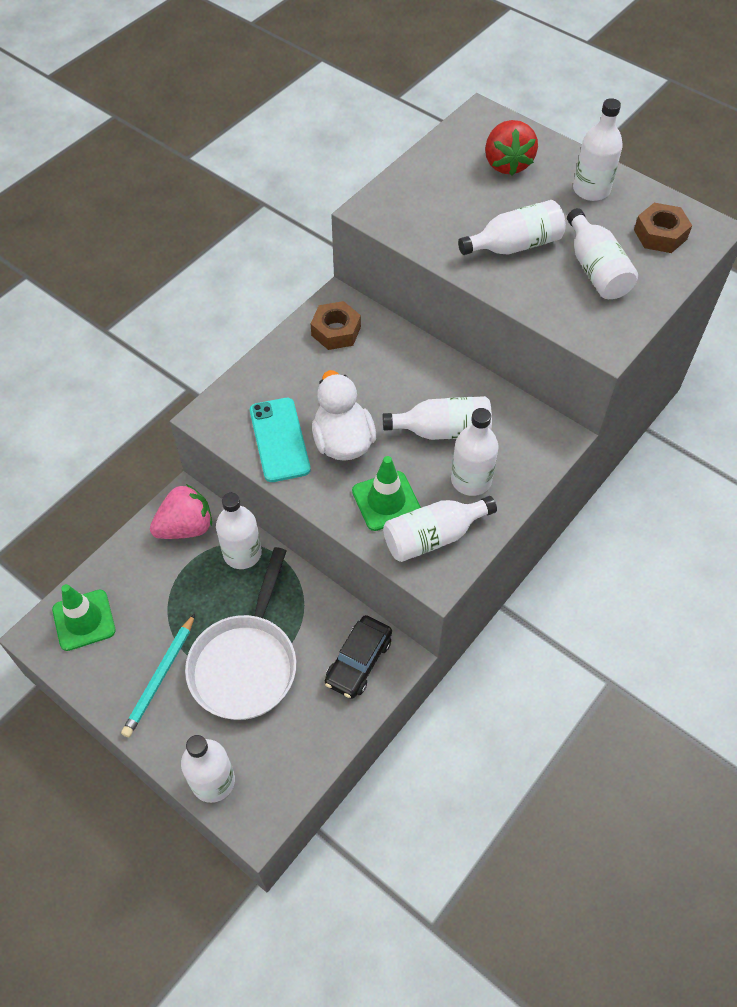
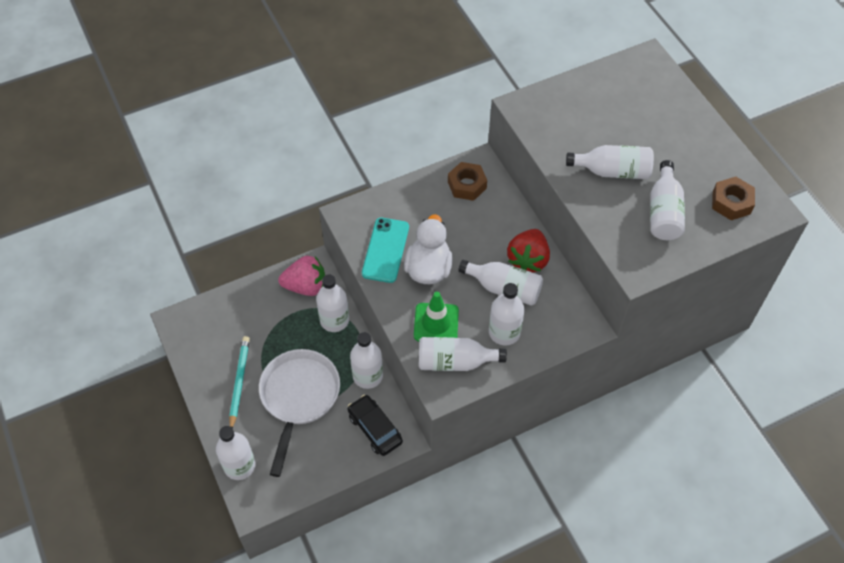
camera: 25 degrees right, 0 degrees up
green traffic cone [52,584,116,651] -> none
turquoise pencil [121,613,195,737] -> turquoise pencil turned 135 degrees clockwise [229,336,250,428]
white pan [185,547,296,720] -> white pan turned 150 degrees clockwise [259,349,340,477]
black car [325,615,392,699] -> black car turned 90 degrees clockwise [348,395,403,456]
red strawberry [485,120,538,176] -> red strawberry moved to [507,229,550,272]
white bottle [573,98,623,201] -> white bottle moved to [350,332,383,389]

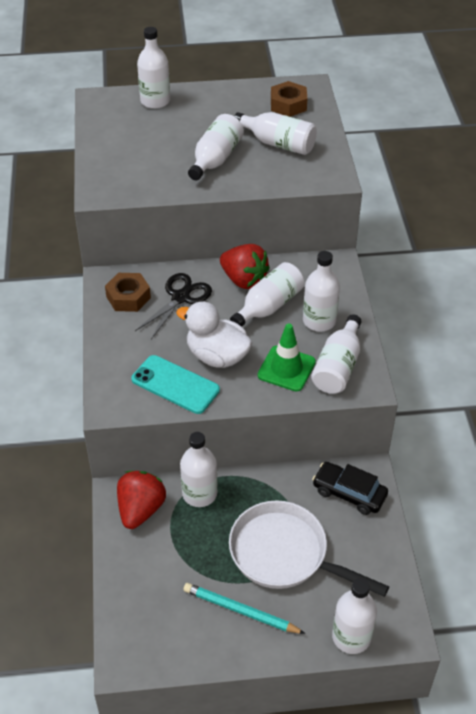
camera: 70 degrees left, 10 degrees down
pink strawberry [278,256,325,296] -> red strawberry [117,471,166,529]
black car [348,395,403,456] -> black car turned 45 degrees clockwise [312,462,388,515]
white bottle [350,332,383,389] -> white bottle moved to [137,27,170,109]
none -> black scissors [135,273,212,339]

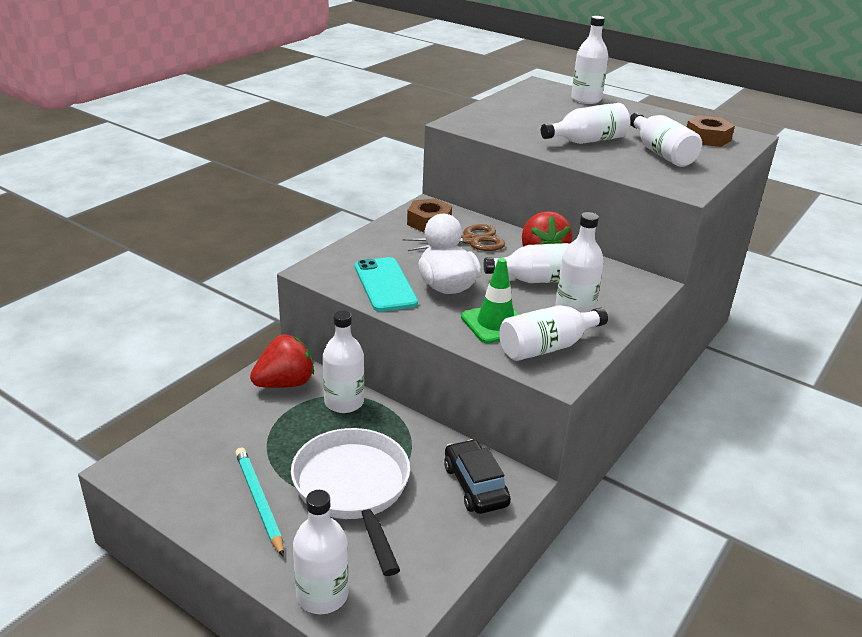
camera: 40 degrees right, 15 degrees down
black scissors [135,273,212,339] -> brown scissors [403,224,505,251]

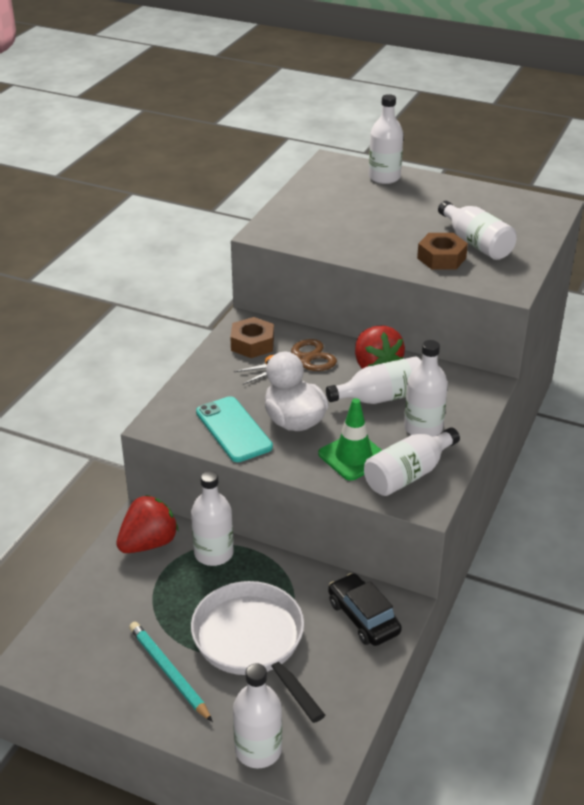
camera: 10 degrees left, 5 degrees up
white bottle [541,103,630,144] -> none
brown nut [687,115,735,147] -> brown nut moved to [417,233,468,270]

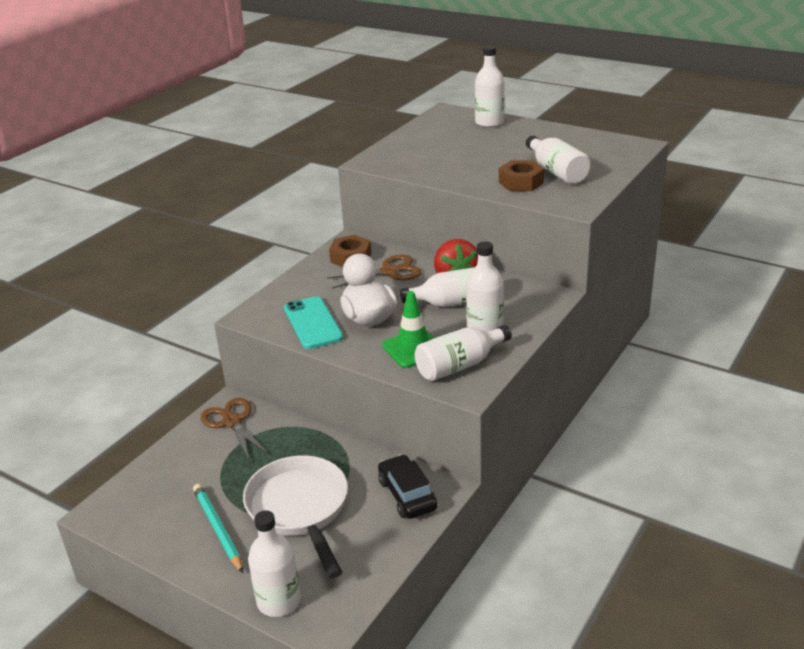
camera: 10 degrees right, 5 degrees down
red strawberry [116,495,179,553] -> brown scissors [201,398,269,462]
white bottle [191,471,234,566] -> none

